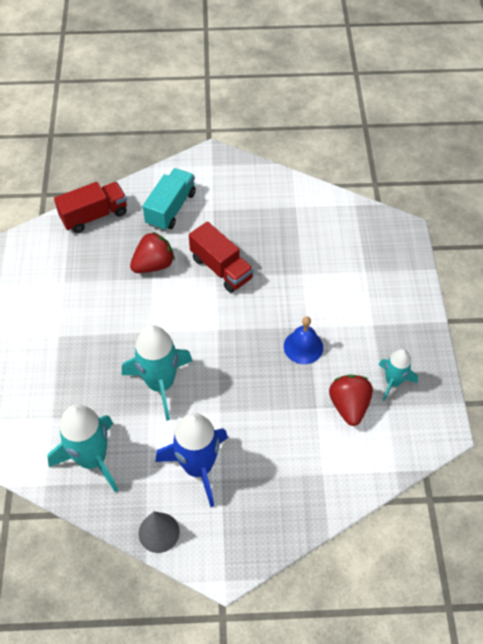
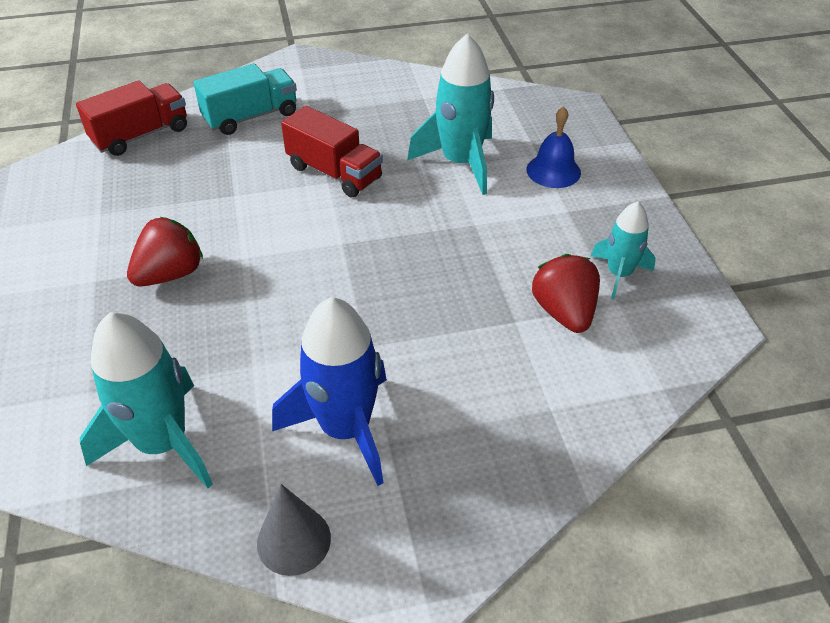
camera: 10 degrees left, 10 degrees down
turquoise rocket [122,325,193,421] -> turquoise rocket moved to [407,33,494,195]
red strawberry [130,232,175,273] -> red strawberry moved to [127,217,203,287]
turquoise truck [143,168,196,231] -> turquoise truck turned 45 degrees clockwise [193,63,297,135]
blue bell [284,316,323,364] -> blue bell moved to [526,106,581,188]

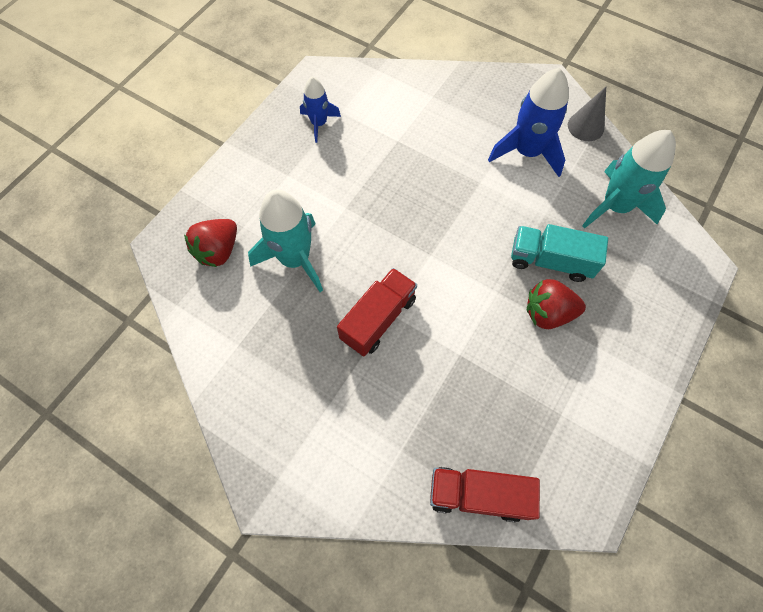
camera: 135 degrees left, 20 degrees up
turquoise truck [193,63,297,135] -> turquoise truck moved to [511,224,608,282]
red truck [281,106,383,198] -> red truck turned 45 degrees clockwise [337,268,417,356]
blue bell [526,106,581,188] -> none
red strawberry [532,254,600,333] -> red strawberry moved to [184,219,237,267]
turquoise rocket [591,201,656,300] -> blue rocket [300,77,341,143]

